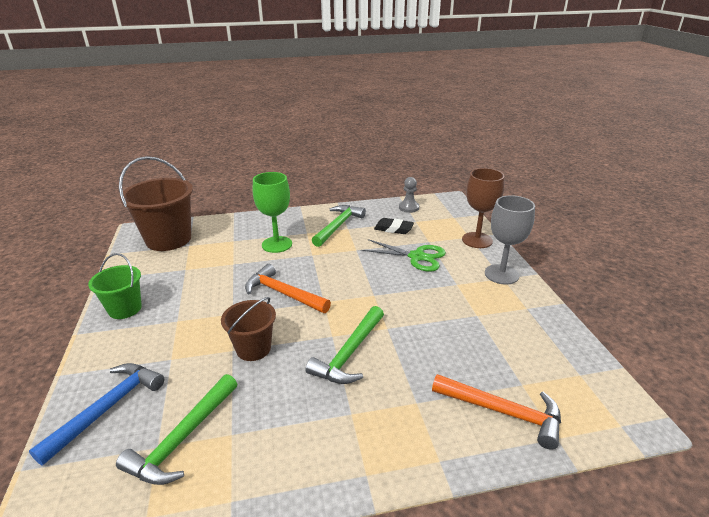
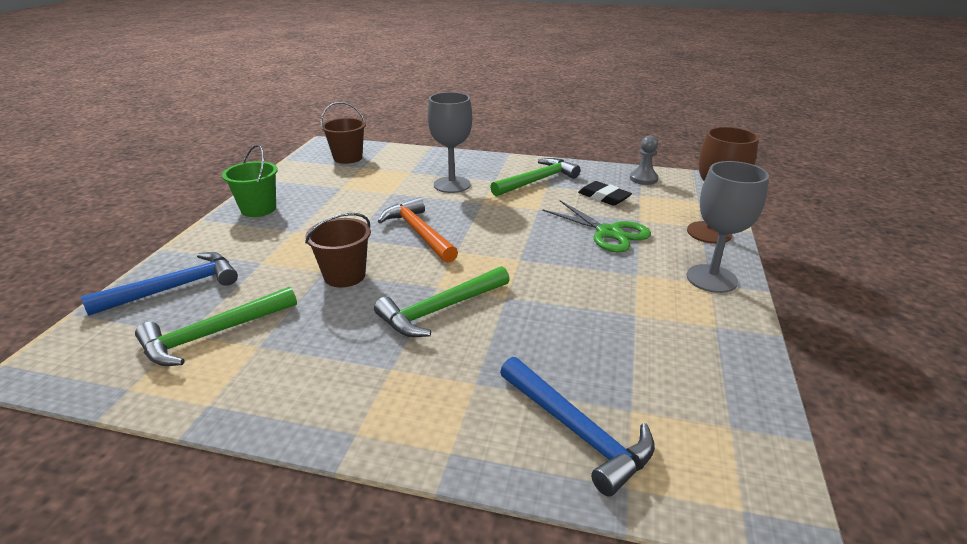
camera: 25 degrees right, 0 degrees up
brown bucket [119,156,193,251] -> brown bucket [320,102,366,164], size x0.58
green goblet [253,172,292,253] -> grey goblet [427,92,472,193]
orange hammer [432,374,561,450] -> blue hammer [500,357,655,497]

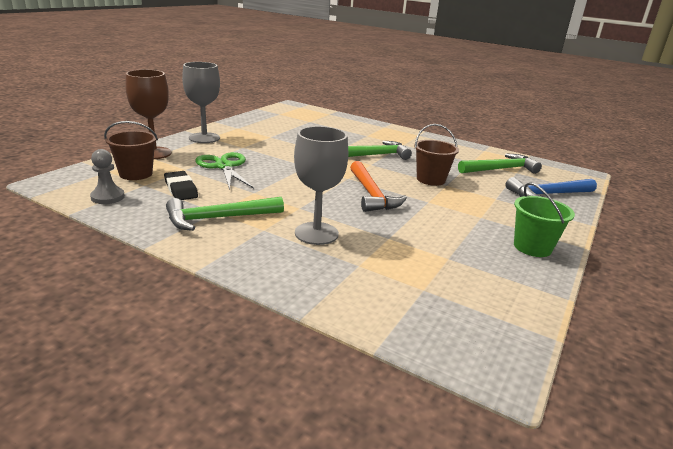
camera: 165 degrees left, 5 degrees down
brown bucket [320,102,366,164] -> brown bucket moved to [104,121,158,180]
blue hammer [500,357,655,497] -> none

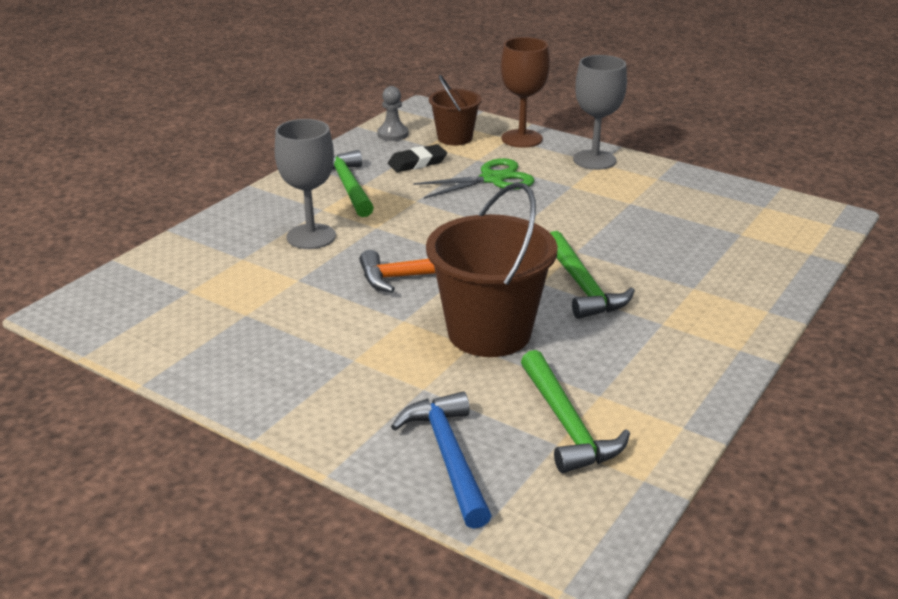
camera: 95 degrees right, 5 degrees up
brown bucket [414,124,459,186] -> brown bucket [426,182,558,357], size x1.74
green bucket [514,182,575,257] -> none

